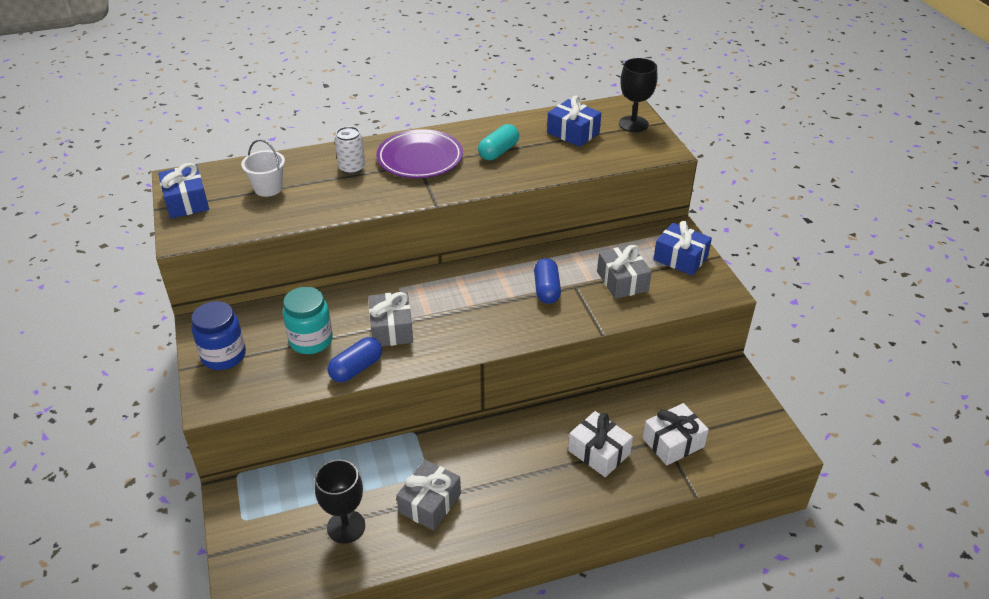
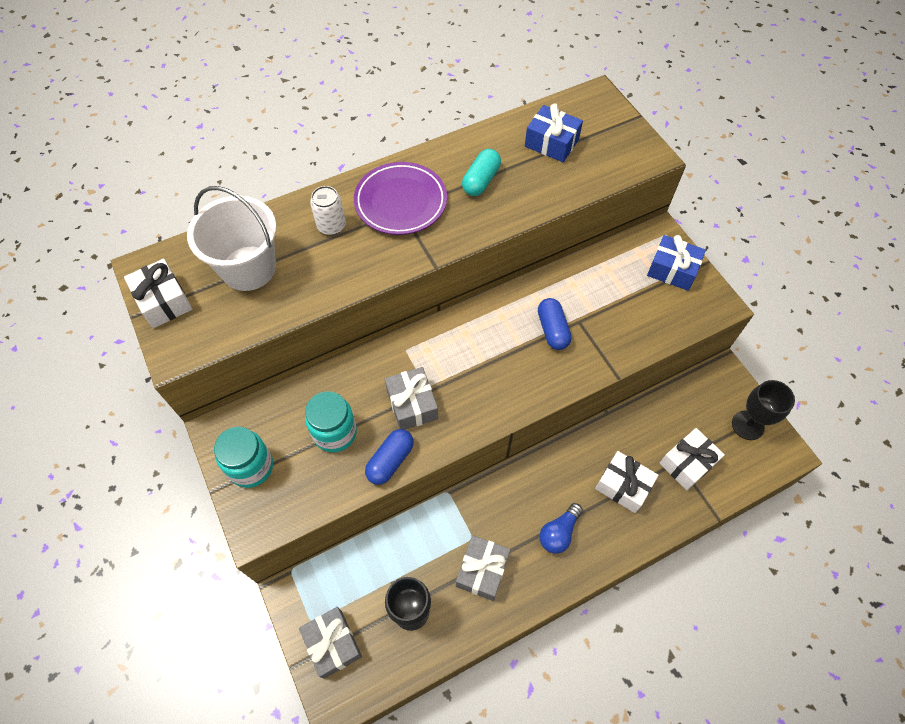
camera: 10 degrees left, 20 degrees up
blue gift [158,163,209,218] -> white gift [124,259,192,328]
blue jar [191,301,246,370] -> turquoise jar [214,427,273,488]
white bucket [241,139,285,197] -> white bucket [187,186,277,291], size x1.78
grey gift [597,245,652,299] -> grey gift moved to [299,607,362,679]
black goblet [619,58,657,132] -> black goblet moved to [732,380,795,440]
none -> blue light bulb [539,503,583,554]

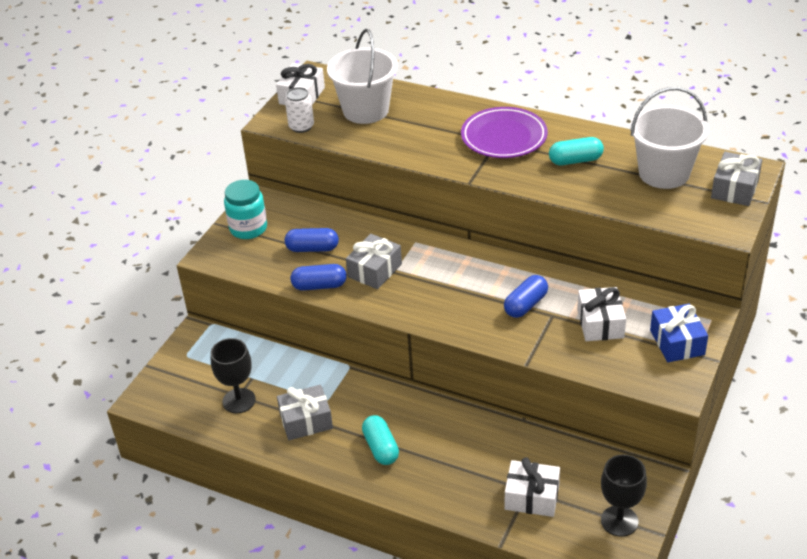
camera: 55 degrees right, 20 degrees down
grey gift [299,607,362,679] -> grey gift moved to [711,152,762,206]
turquoise jar [305,391,357,452] -> blue capsule [285,228,339,252]
white can [310,186,346,235] -> white can moved to [285,87,314,133]
blue gift [525,103,583,162] -> white bucket [630,87,709,189]
blue light bulb [539,503,583,554] -> turquoise capsule [362,415,399,465]
white gift [595,451,658,513] -> white gift moved to [577,287,626,341]

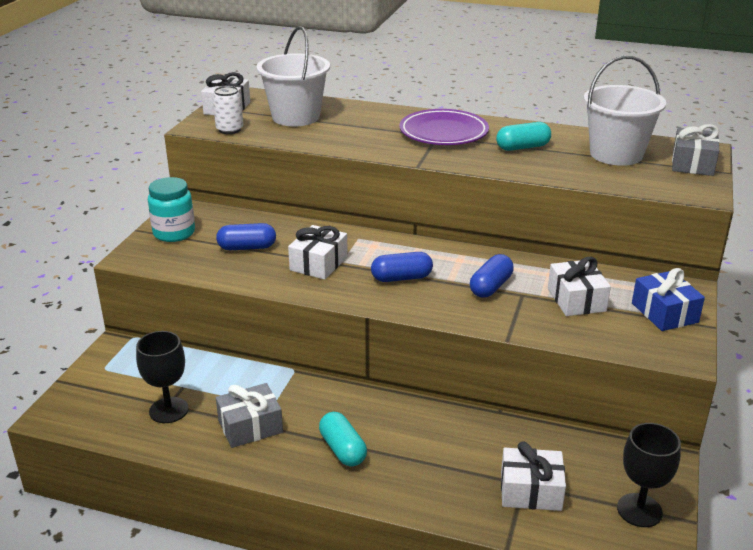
camera: 10 degrees left, 10 degrees down
blue capsule [290,264,347,291] -> blue capsule moved to [371,252,433,282]
grey gift [346,234,402,289] -> white gift [288,225,348,280]

